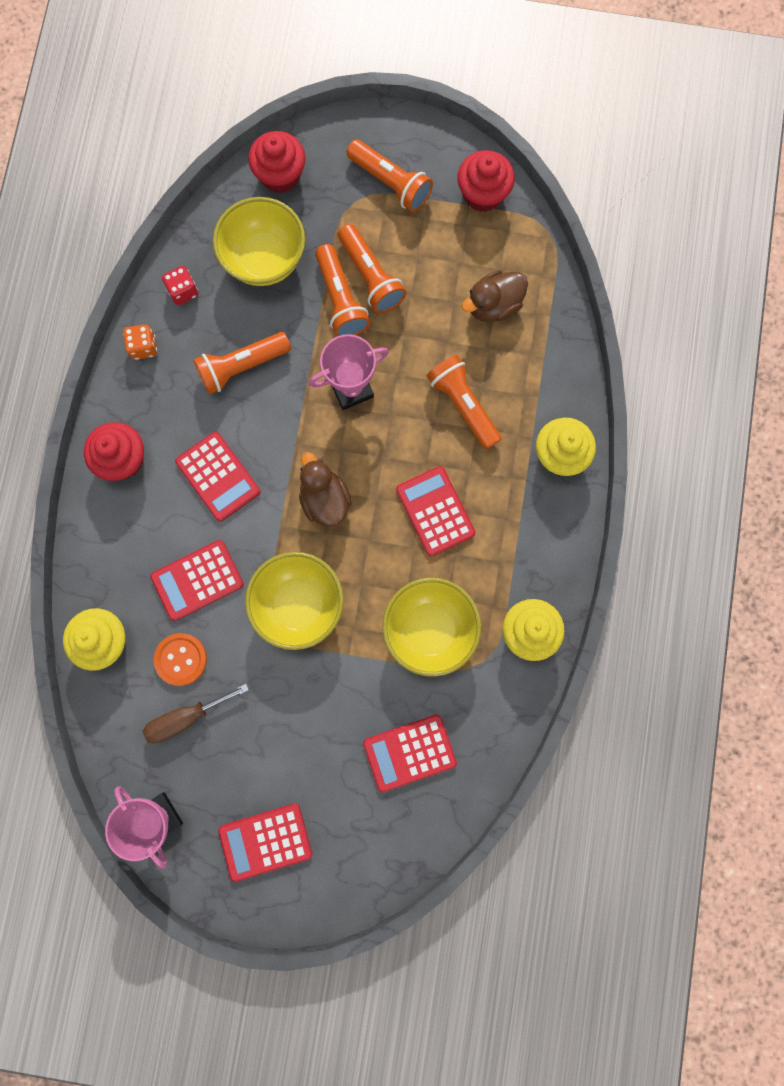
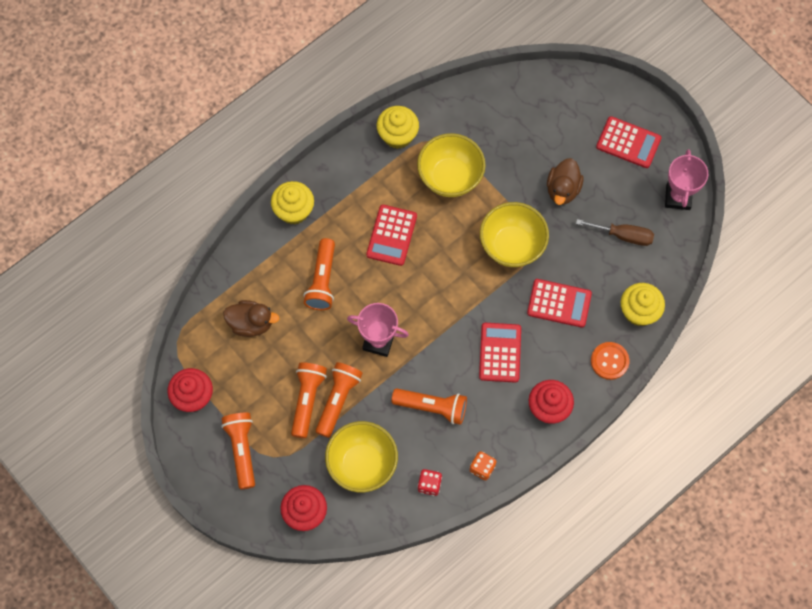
camera: 140 degrees left, 10 degrees down
orange button [154,633,207,686] -> orange button moved to [591,342,629,380]
brown duck [299,452,352,527] -> brown duck moved to [547,158,584,205]
red calculator [363,714,457,793] -> none

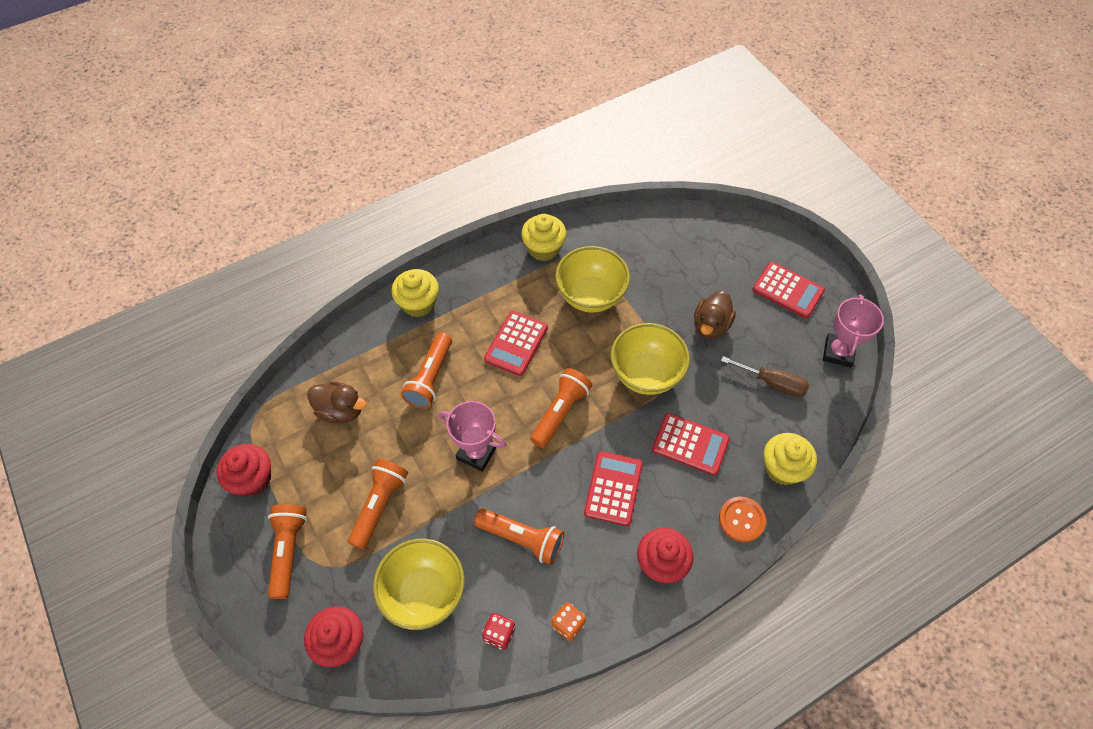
camera: 10 degrees right, 10 degrees down
orange flashlight [316,362,363,438] -> orange flashlight moved to [530,368,592,448]

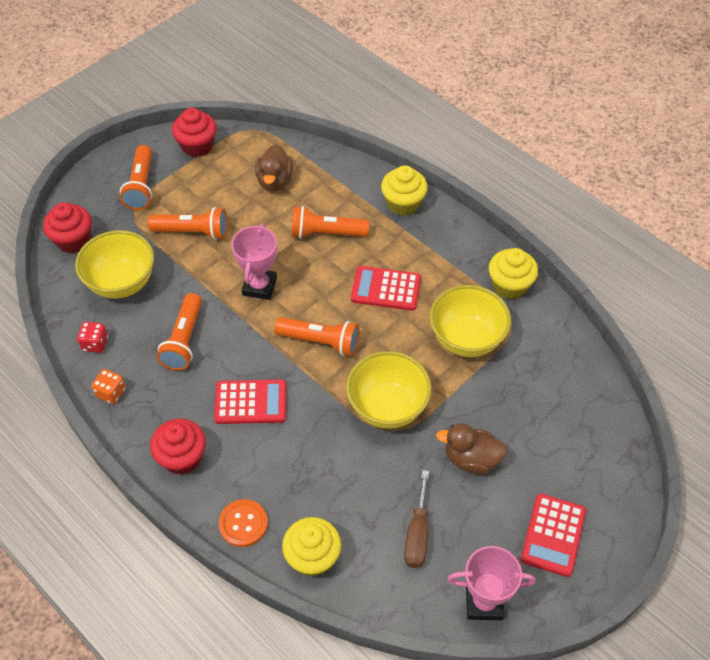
camera: 75 degrees right, 5 degrees down
orange flashlight [268,504,307,599] -> orange flashlight turned 105 degrees clockwise [120,145,152,210]
red calculator [652,413,730,475] -> none

